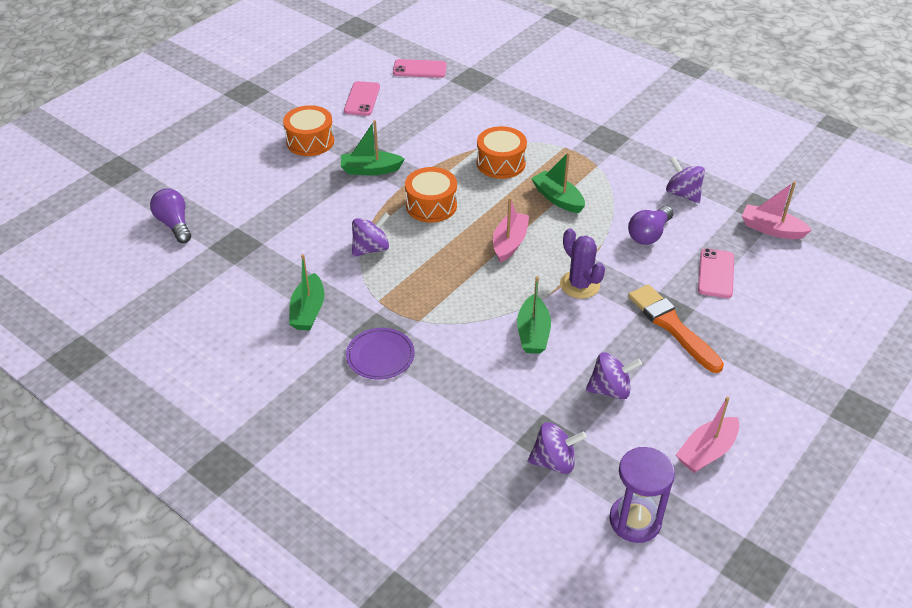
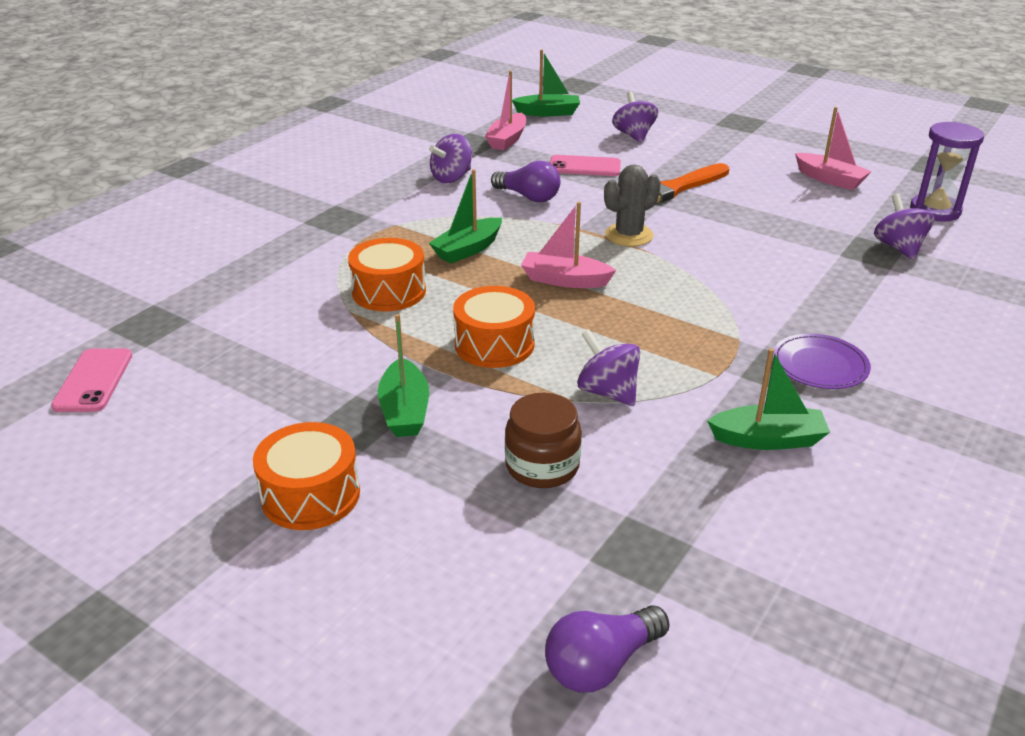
camera: 95 degrees left, 10 degrees down
pink phone [344,81,380,116] -> none
green boat [517,276,551,354] -> green boat moved to [512,49,580,116]
purple cactus [560,228,605,299] -> grey cactus [604,164,661,246]
purple spinning top [586,353,642,400] -> purple spinning top moved to [612,91,658,143]
none -> brown jar [505,393,582,488]

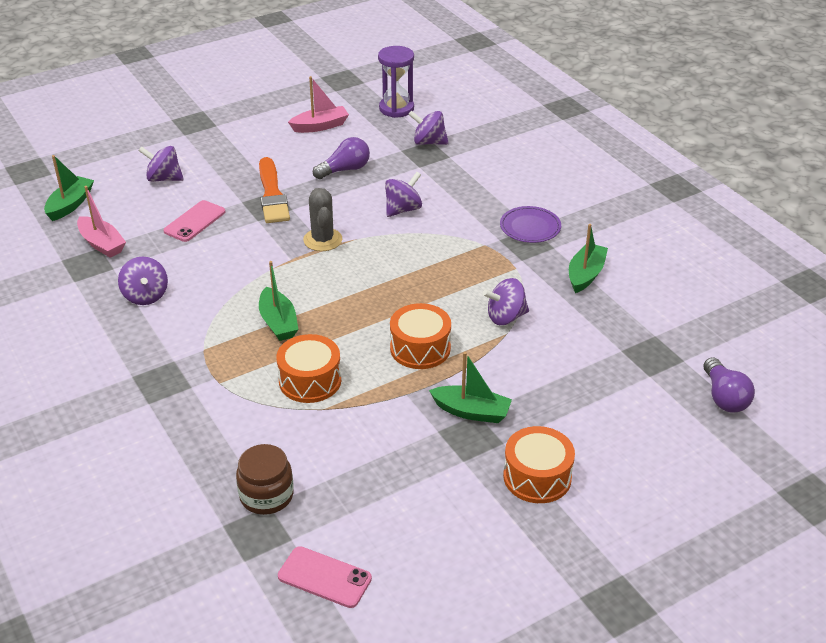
camera: 65 degrees left, 5 degrees up
purple light bulb [491,161,560,202] -> purple light bulb moved to [313,137,370,179]
brown jar [505,393,582,488] -> brown jar moved to [236,444,294,515]
pink boat [521,202,616,288] -> none
none -> purple spinning top [385,172,422,217]

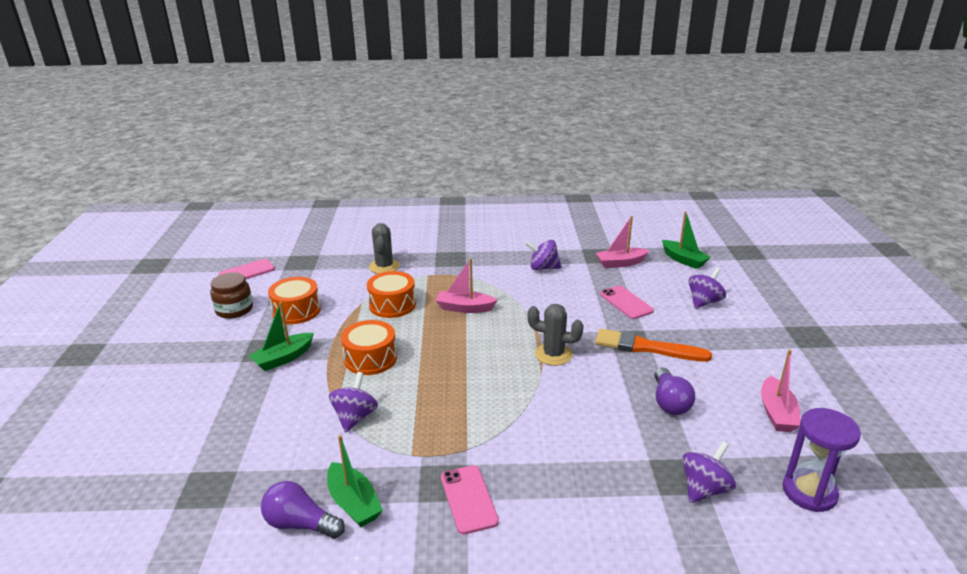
camera: 120 degrees right, 10 degrees down
brown jar [236,444,294,515] -> brown jar moved to [210,272,253,319]
green boat [259,261,299,341] -> pink boat [436,258,497,313]
purple spinning top [385,172,422,217] -> none
purple plate [500,206,561,243] -> pink phone [441,465,499,535]
orange drum [503,426,575,503] -> orange drum moved to [268,277,321,324]
purple light bulb [703,357,755,413] -> purple light bulb moved to [261,481,345,539]
none -> grey cactus [369,223,400,274]

